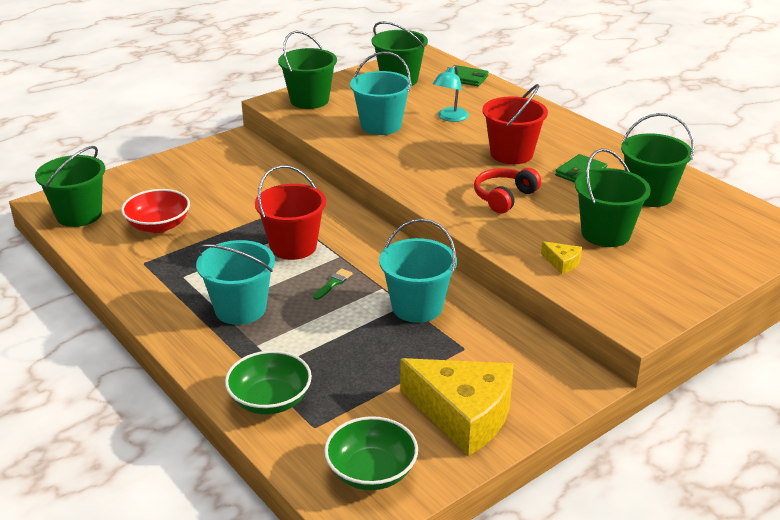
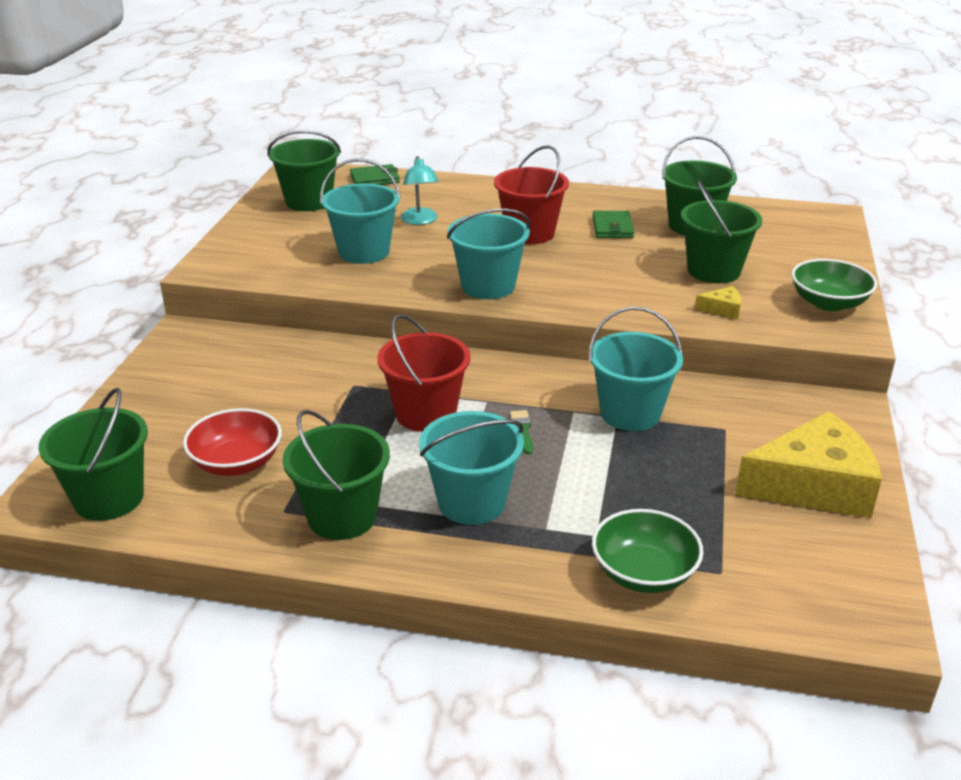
camera: 40 degrees left, 0 degrees up
green bucket [278,31,337,109] -> green bucket moved to [283,410,390,540]
green bowl [324,416,418,490] -> green bowl moved to [791,259,877,311]
red headphones [474,168,541,214] -> none
none -> turquoise bucket [447,209,530,299]

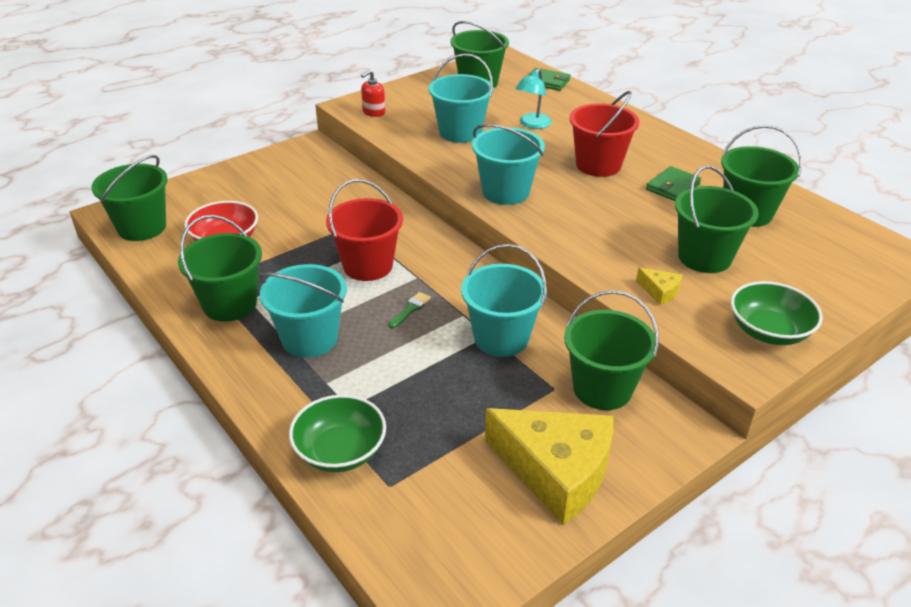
camera: 40 degrees right, 5 degrees up
none -> red soap dispenser [361,70,385,117]
none -> green bucket [564,290,659,410]

